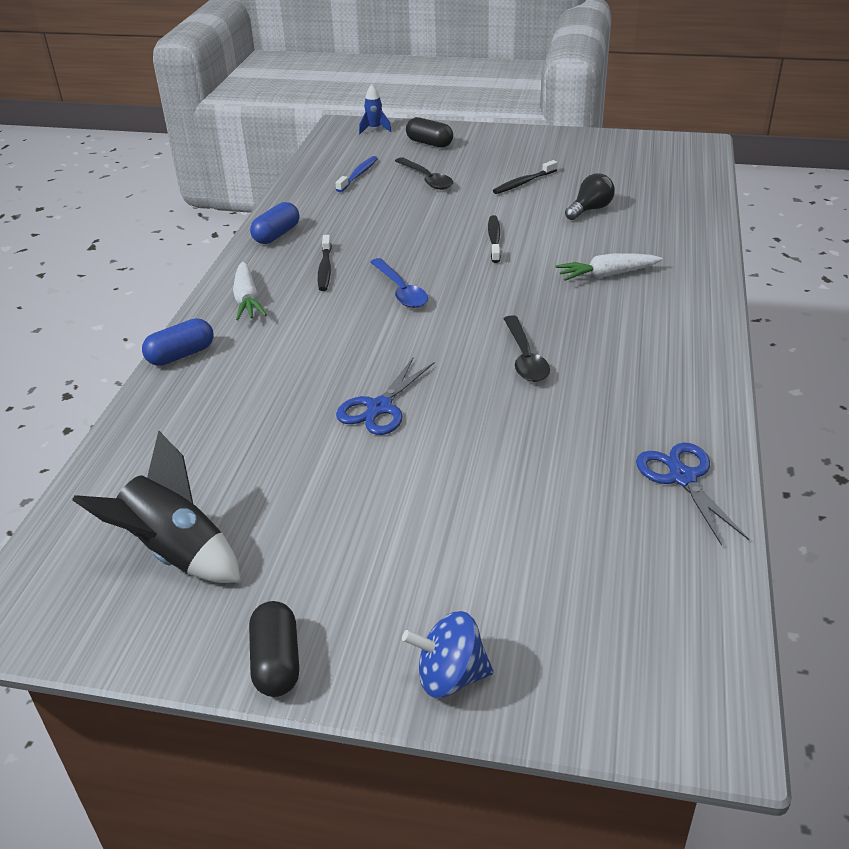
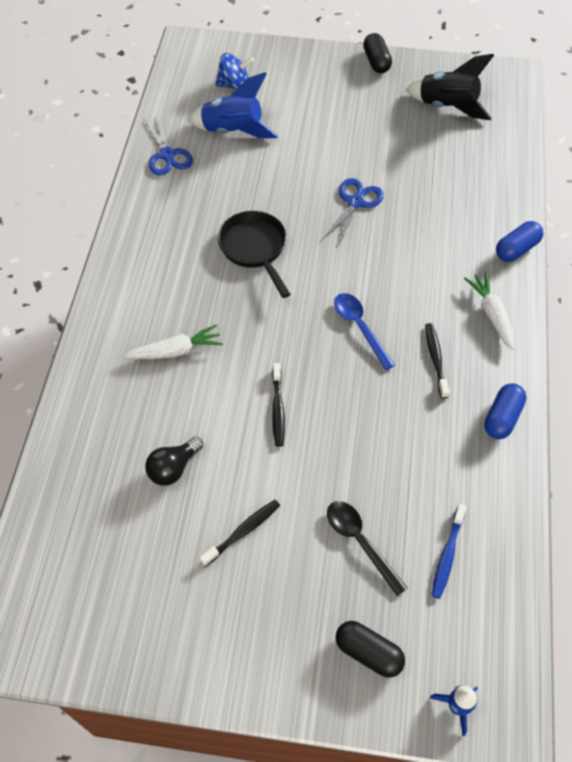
camera: 175 degrees right, 20 degrees up
blue spinning top [402,611,494,698] -> blue spinning top moved to [215,53,254,89]
black spoon [503,315,550,382] -> black pan [218,211,291,298]
none -> blue rocket [188,72,279,138]

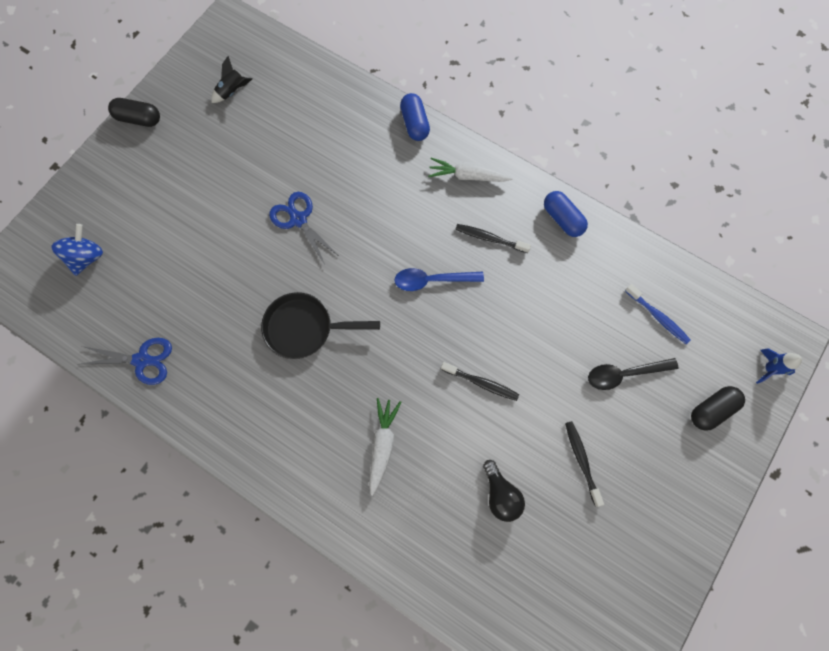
camera: 65 degrees left, 15 degrees up
blue rocket [188,72,279,138] -> none
black rocket [406,54,494,120] -> black rocket [211,56,252,103], size x0.52

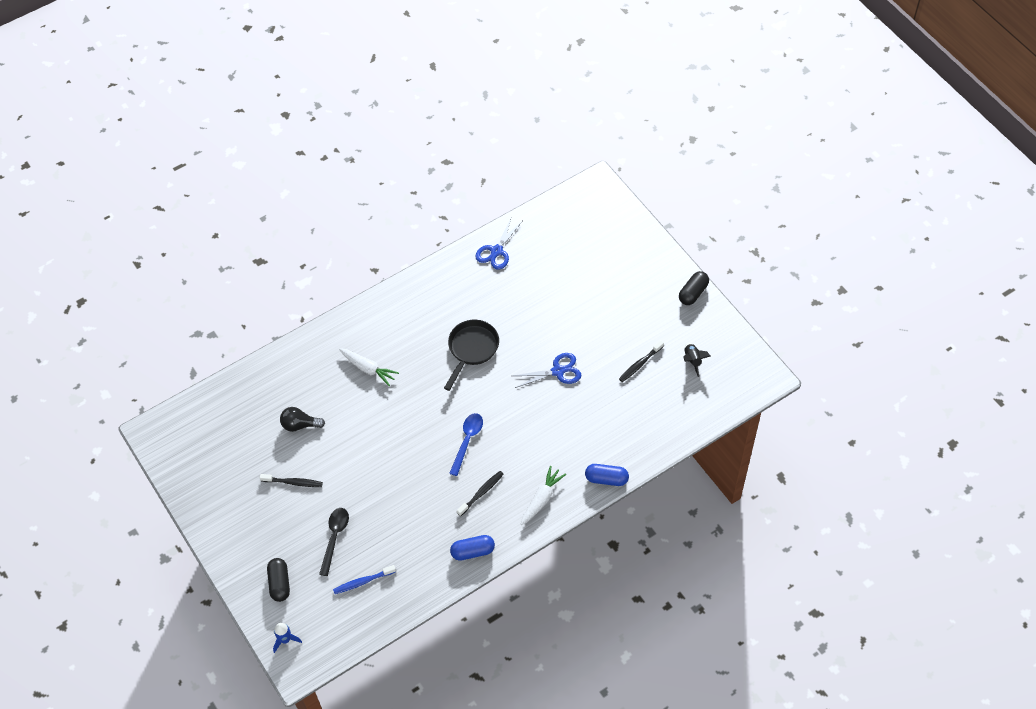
camera: 115 degrees right, 15 degrees down
blue spinning top [51,224,103,276] -> none
black toothbrush [441,362,519,401] -> black toothbrush moved to [619,340,664,382]

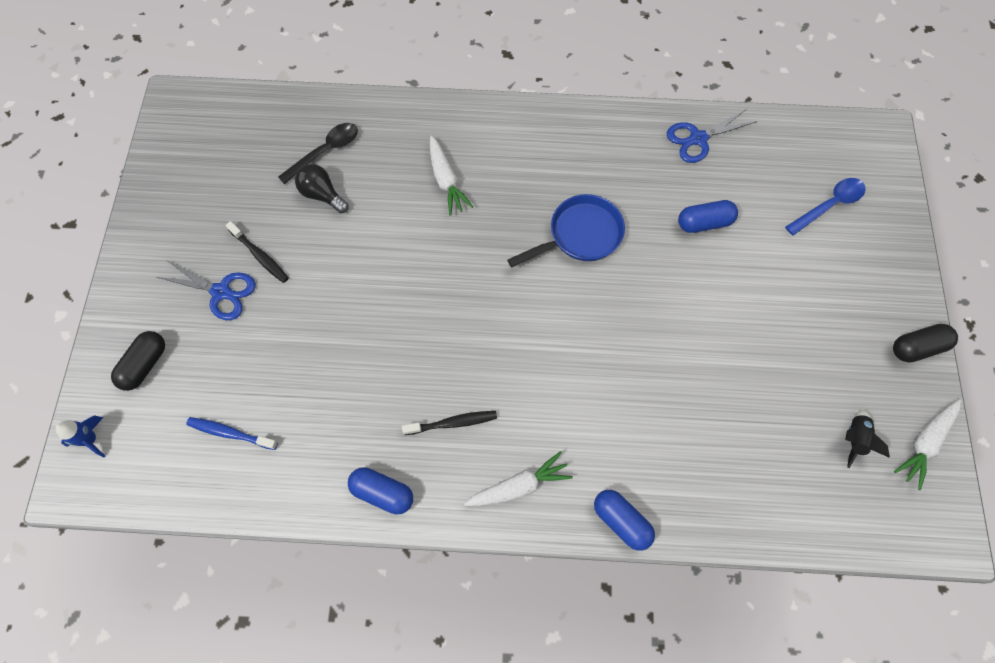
camera: 35 degrees right, 10 degrees up
black spoon [319,508,349,576] -> black spoon moved to [278,123,358,184]
black pan [444,320,499,391] -> blue pan [507,194,625,267]
blue spoon [449,413,483,476] -> blue spoon moved to [785,178,866,236]
blue scissors [513,353,581,388] -> blue scissors moved to [157,260,256,320]
black toothbrush [619,340,664,382] -> none
none -> blue capsule [678,200,738,233]
none -> white carrot [894,400,961,490]

